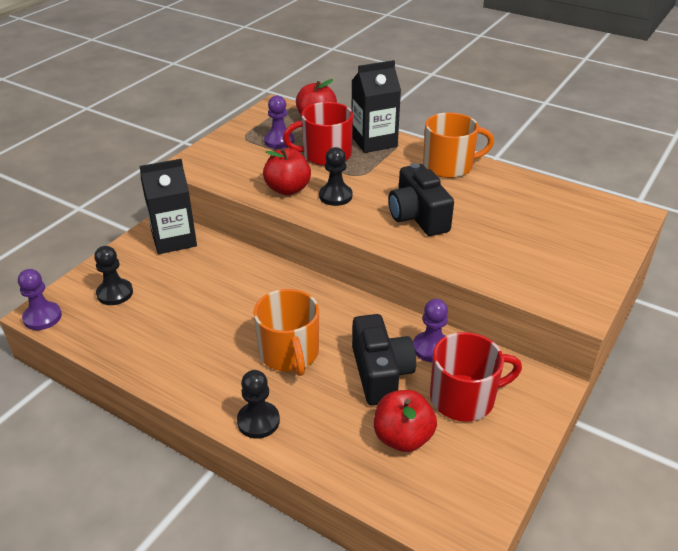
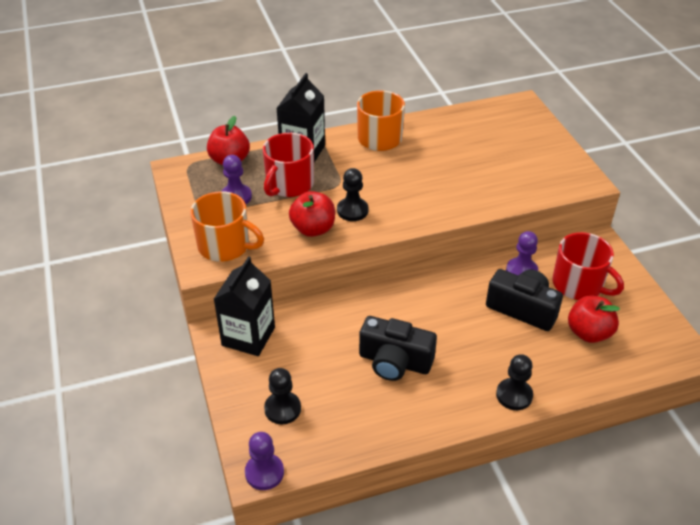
camera: 50 degrees left, 5 degrees up
orange mug [254,289,319,376] -> orange mug moved to [190,191,264,262]
black camera [389,163,454,236] -> black camera moved to [359,316,437,381]
red mug [430,332,522,422] -> red mug turned 105 degrees clockwise [552,232,624,300]

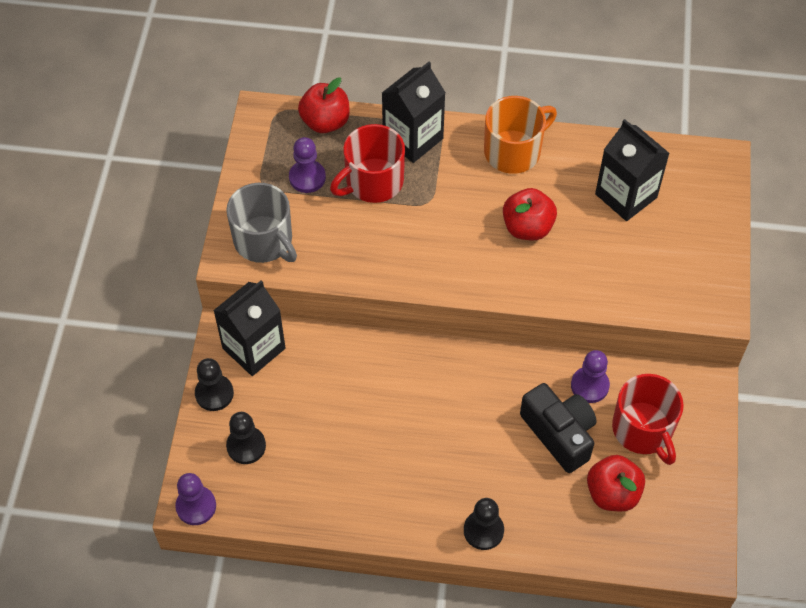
camera: 25 degrees right, 15 degrees up
orange mug [190,191,264,262] -> grey mug [226,183,297,263]
red apple [289,191,335,237] -> red apple moved to [503,188,557,240]
black pawn [337,168,369,221] -> black pawn moved to [195,358,234,411]
black camera [359,316,437,381] -> none
none -> black carton [595,119,670,221]

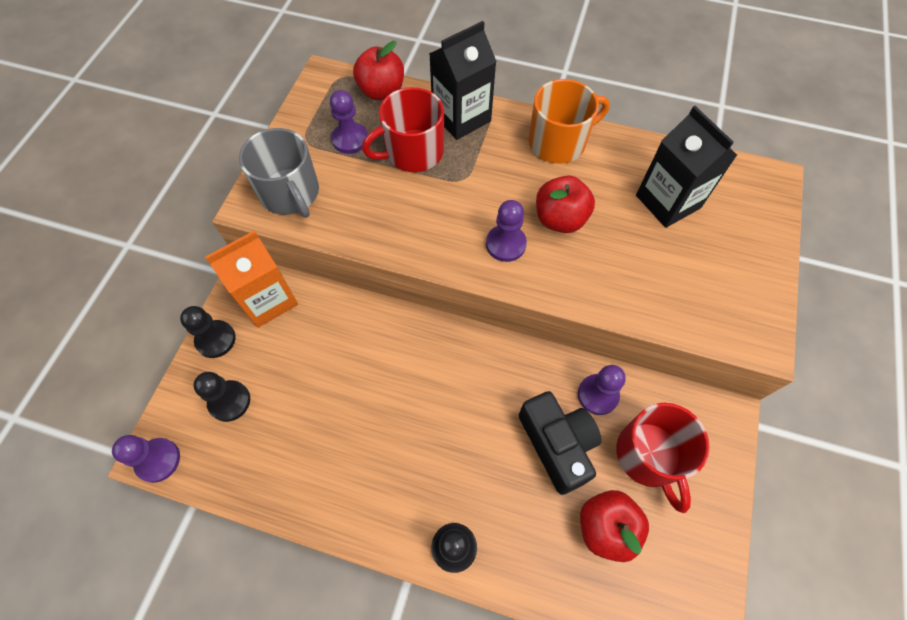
camera: 10 degrees right, 5 degrees up
black carton [213,280,285,376] -> orange carton [205,230,298,328]
none -> purple pawn [486,200,527,262]

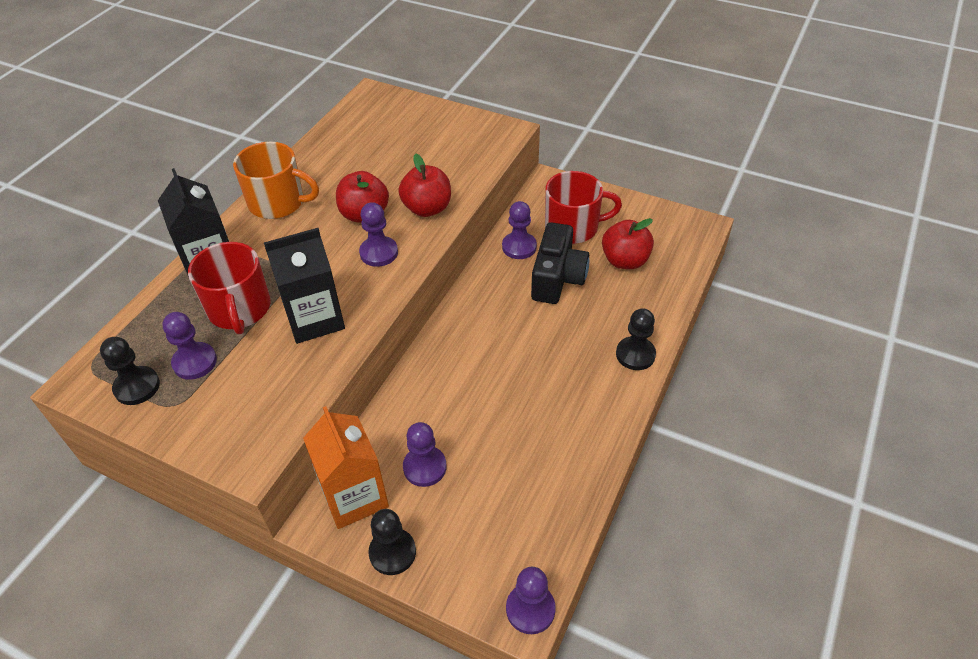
camera: 80 degrees left, 15 degrees down
black pawn [193,372,250,422] -> black pawn moved to [100,337,160,405]
grey mug [239,128,319,218] -> none
red apple [353,41,404,100] -> red apple moved to [398,154,451,217]
black camera [519,391,602,495] -> black camera turned 120 degrees clockwise [531,222,589,304]
orange mug [529,79,610,164] -> orange mug turned 120 degrees clockwise [233,142,319,219]
black carton [636,106,737,228] -> black carton moved to [264,228,345,344]
none -> purple pawn [403,422,447,487]

